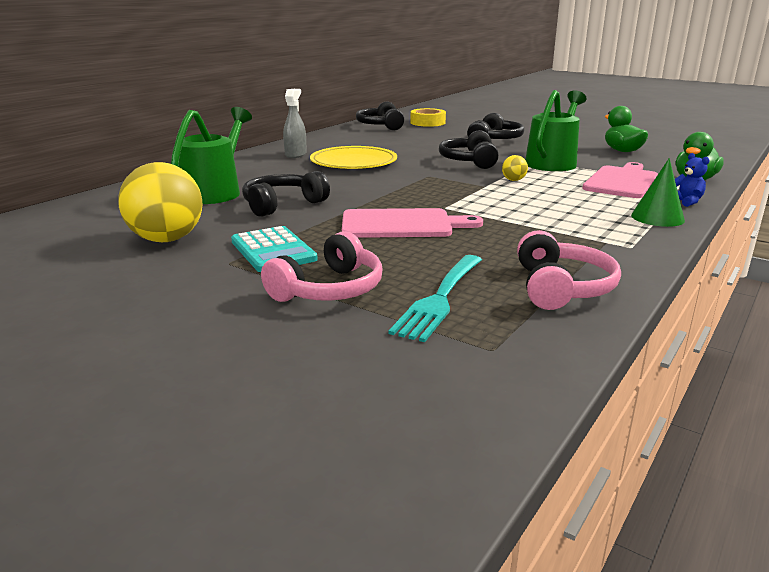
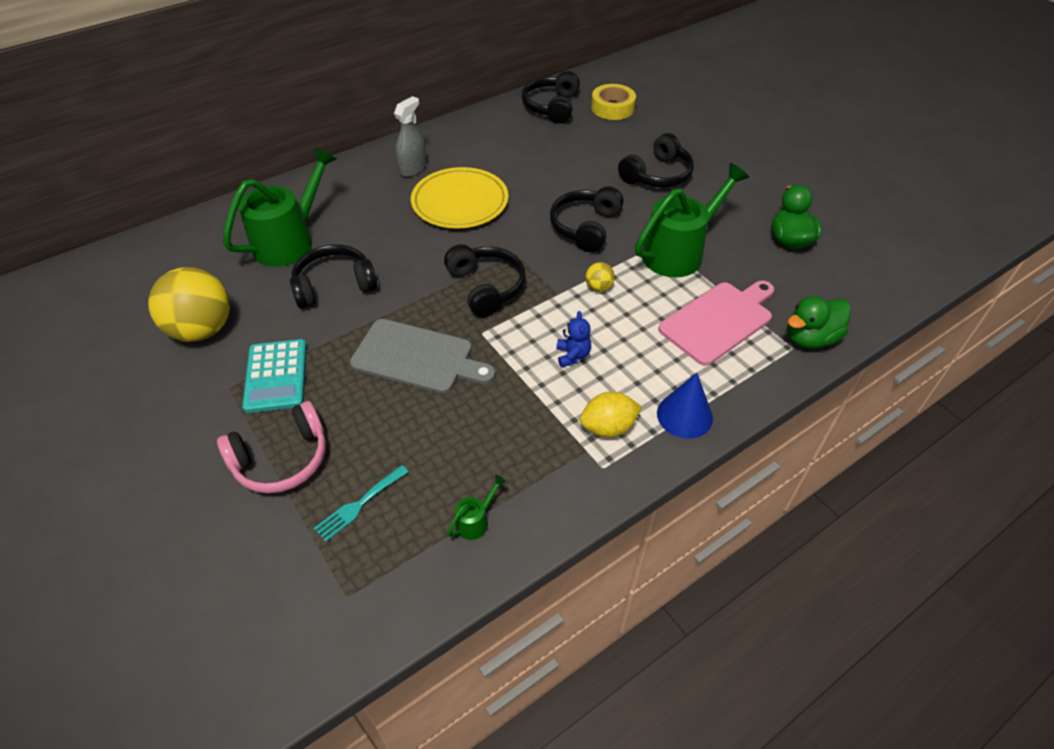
camera: 20 degrees right, 25 degrees up
pink cutting board [342,208,483,238] -> grey cutting board [350,319,495,394]
turquoise fork [388,255,482,342] -> turquoise fork [314,465,408,542], size x0.61
pink headphones [517,230,621,310] -> green watering can [447,475,506,540]
green cone [631,158,685,227] -> blue cone [657,373,713,439]
blue teddy bear [675,153,710,207] -> blue teddy bear moved to [556,311,591,367]
none -> black headphones [444,244,526,317]
none -> yellow lemon [580,392,642,437]

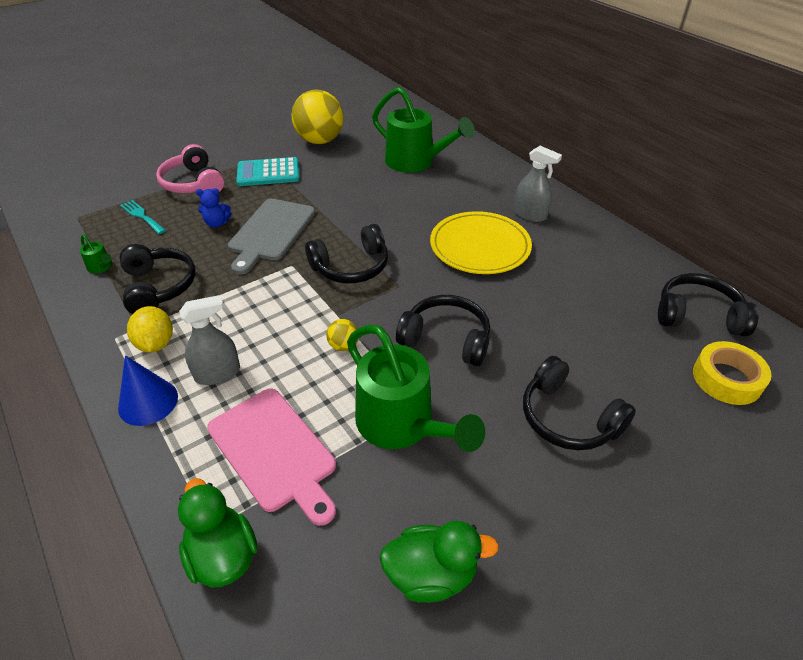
camera: 90 degrees right, 5 degrees down
black headphones [290,244,378,308] -> black headphones moved to [120,244,196,314]
blue teddy bear [556,311,591,367] -> blue teddy bear moved to [196,188,231,228]
none -> grey spray bottle [179,295,240,385]

